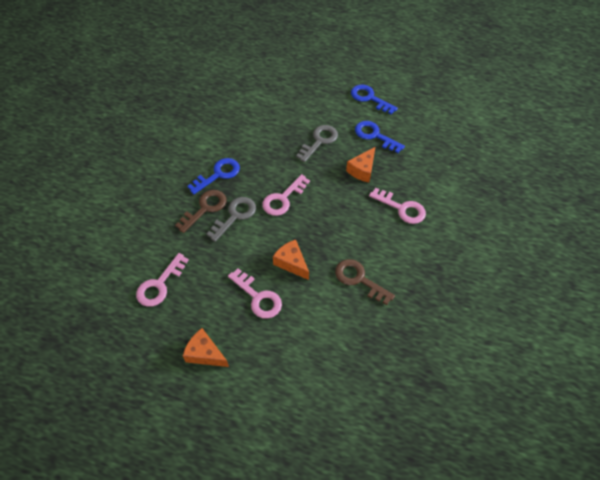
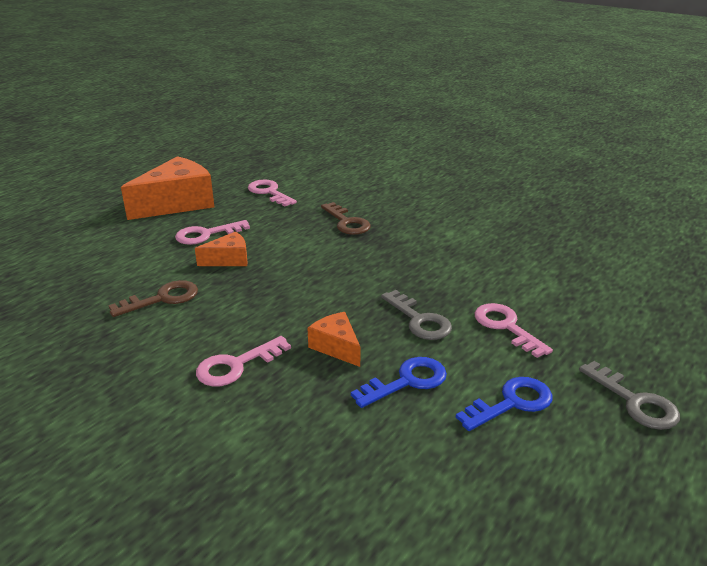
camera: 110 degrees right, 25 degrees down
orange cheese [183,328,229,367] -> orange cheese [121,156,214,220], size x1.97
blue key [188,158,240,194] -> none
grey key [206,197,256,242] -> grey key moved to [579,361,680,430]
pink key [262,174,310,216] -> pink key moved to [475,303,553,358]

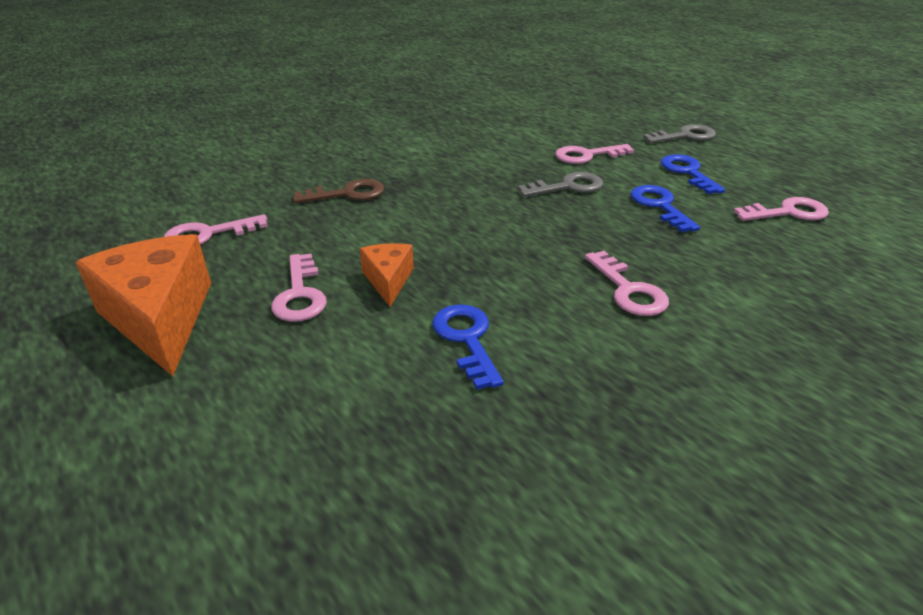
camera: 75 degrees left, 5 degrees up
brown key [109,280,198,317] -> blue key [432,304,504,390]
orange cheese [308,312,360,367] -> none
none -> pink key [733,197,829,221]

